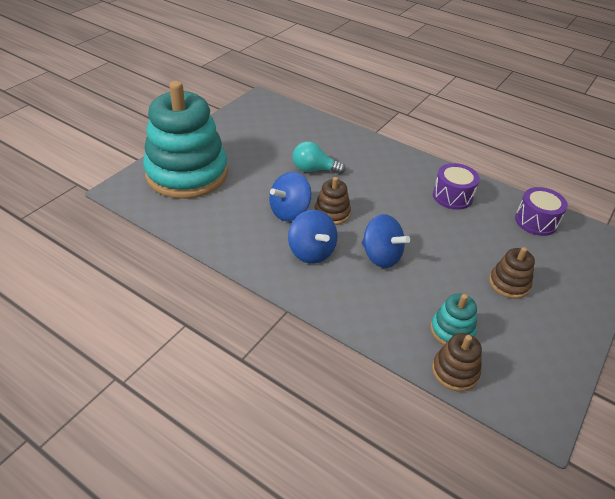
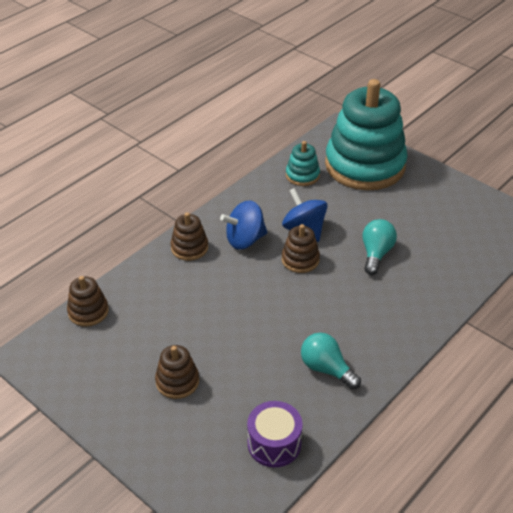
camera: 100 degrees right, 0 degrees up
blue spinning top [362,214,410,268] -> none
turquoise stacking toy [430,293,477,345] -> turquoise stacking toy moved to [286,141,320,186]
purple drum [433,163,480,210] -> turquoise light bulb [301,333,361,390]
none -> brown stacking toy [171,212,208,261]

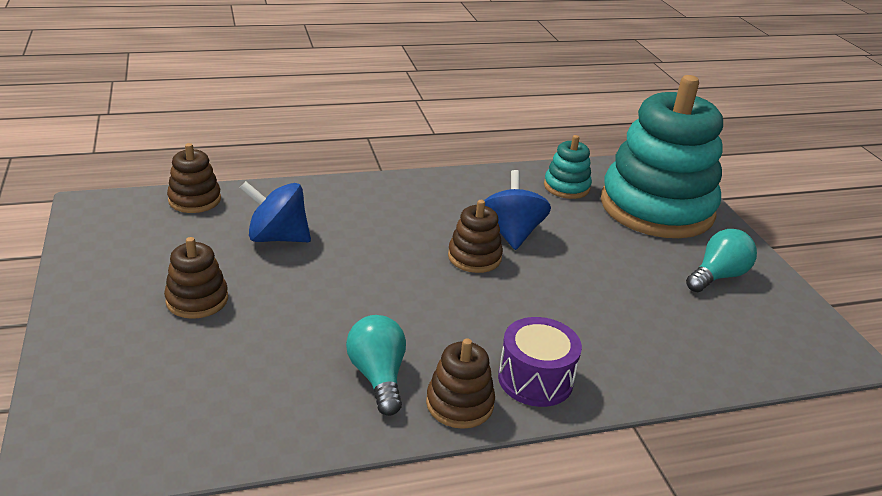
camera: 30 degrees right, 10 degrees down
brown stacking toy [171,212,208,261] -> brown stacking toy moved to [426,338,495,429]
blue spinning top [220,200,267,250] -> blue spinning top moved to [240,181,311,242]
purple drum [247,401,303,467] -> purple drum moved to [498,317,582,407]
turquoise light bulb [362,219,397,275] -> turquoise light bulb moved to [686,229,757,292]

